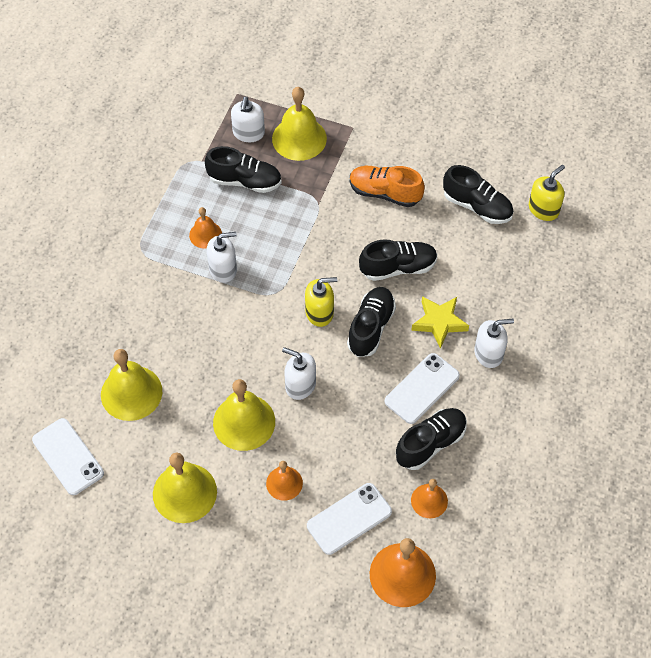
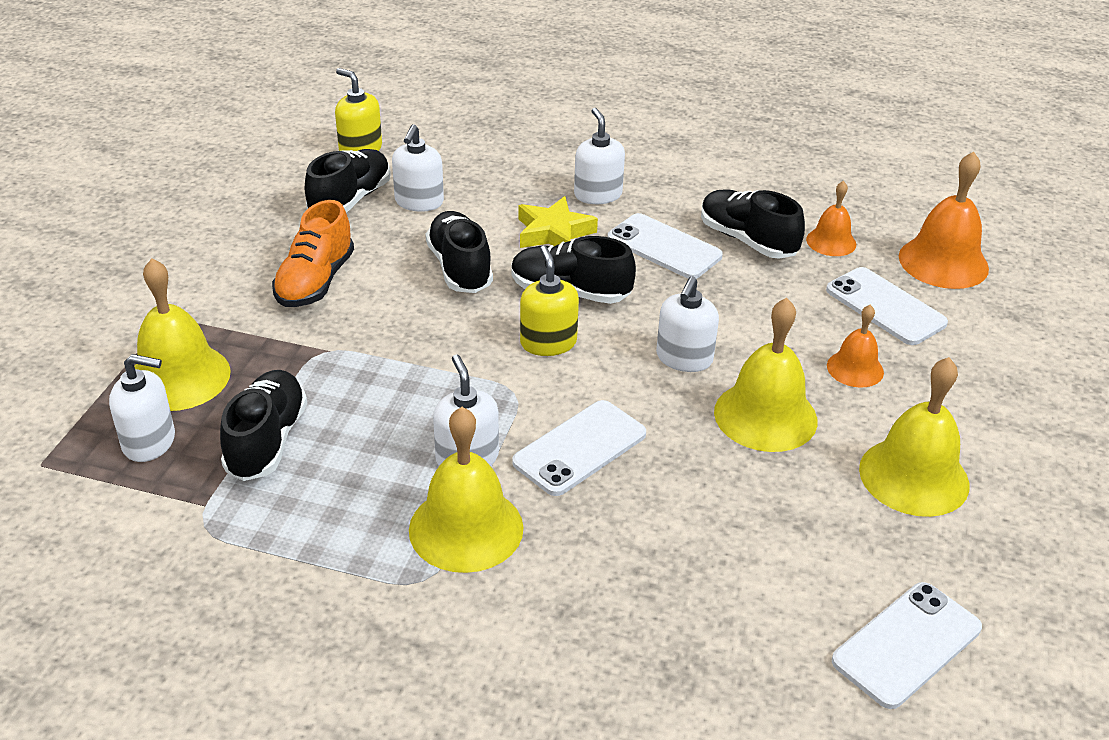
camera: 95 degrees left, 20 degrees down
yellow bell [101,349,162,421] -> yellow bell moved to [409,407,524,573]
orange bell [189,207,222,249] -> none
none -> white soap dispenser [392,124,444,212]
none -> white phone [512,400,646,496]

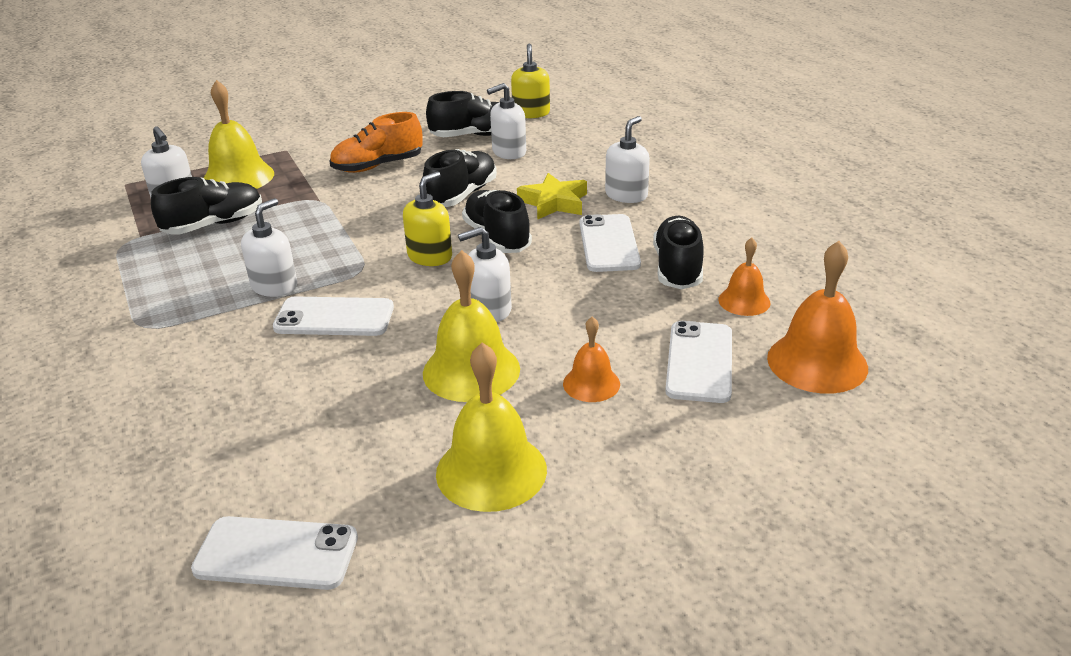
camera: 50 degrees right, 5 degrees down
yellow bell [409,407,524,573] -> none

